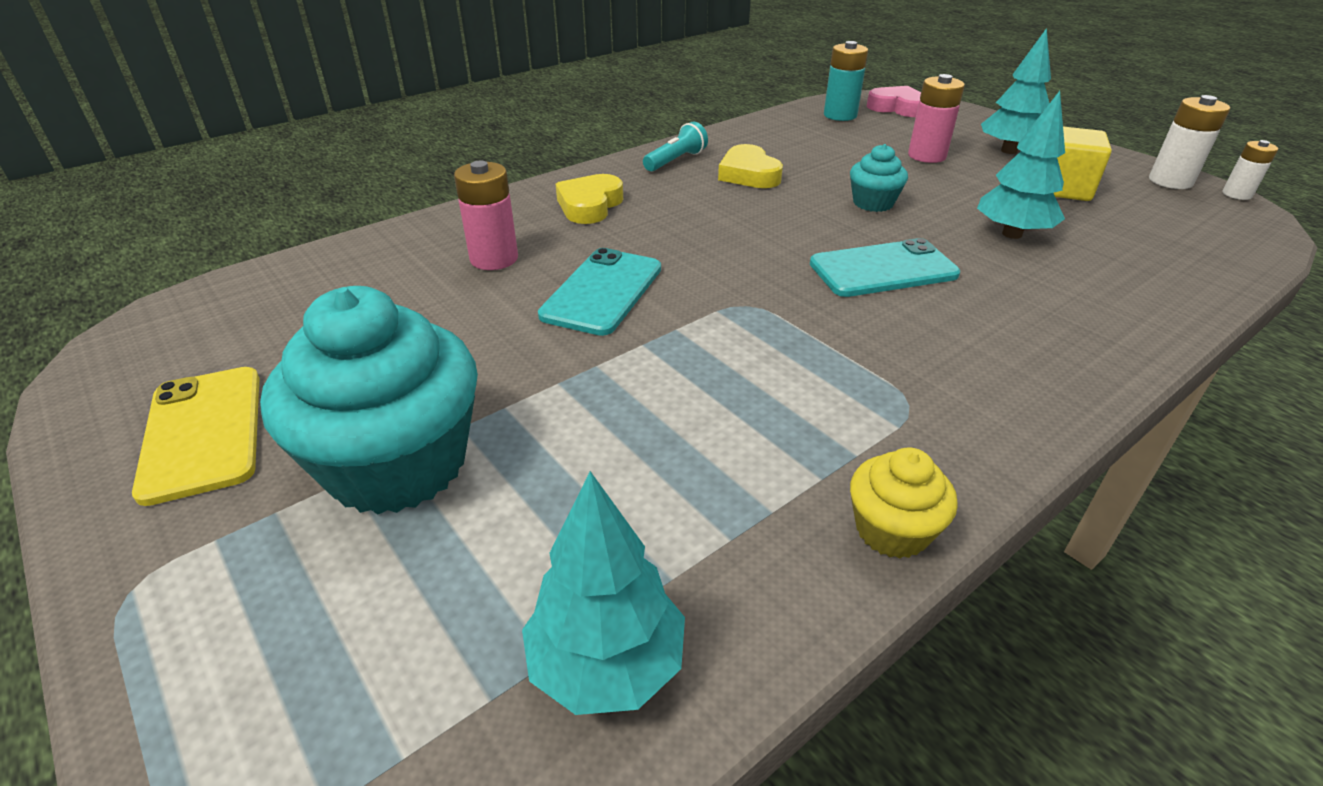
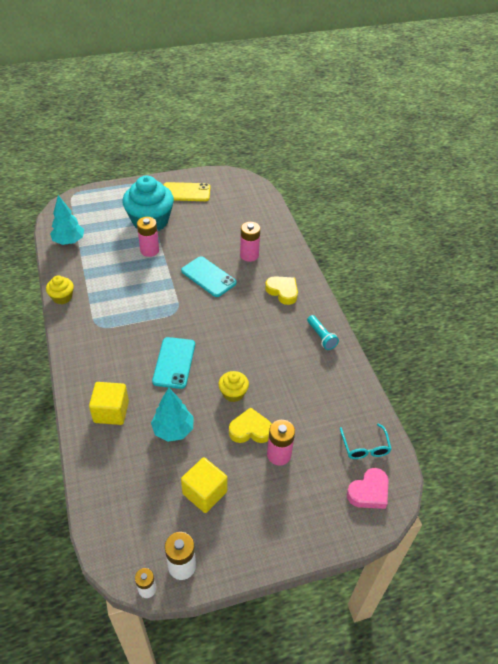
camera: 110 degrees right, 10 degrees up
yellow heart [718,144,783,188] -> yellow heart moved to [229,407,272,443]
turquoise battery [824,41,868,121] -> turquoise glasses [340,423,392,459]
turquoise cupcake [850,144,908,212] -> yellow cupcake [218,371,249,402]
turquoise tree [981,28,1051,154] -> none
none -> yellow cube [89,382,129,425]
none -> pink battery [137,217,159,257]

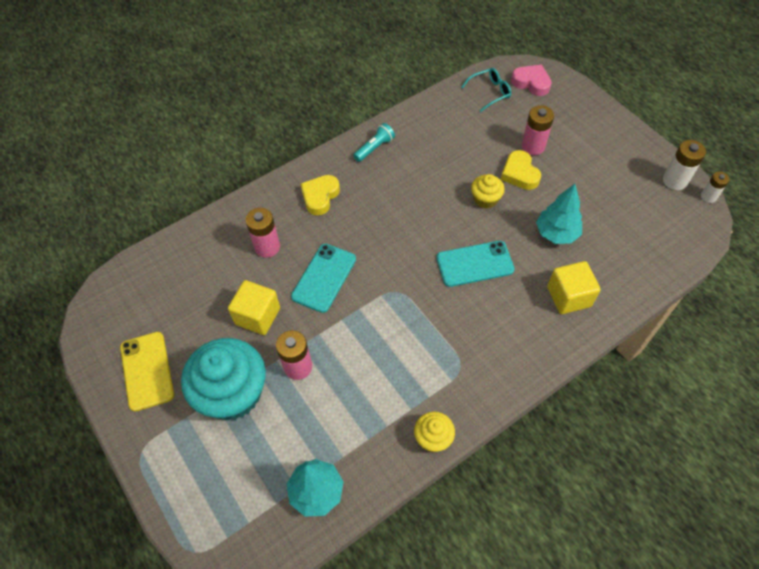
camera: 105 degrees left, 10 degrees up
yellow cube [181,457,228,513] -> yellow cube moved to [228,280,280,335]

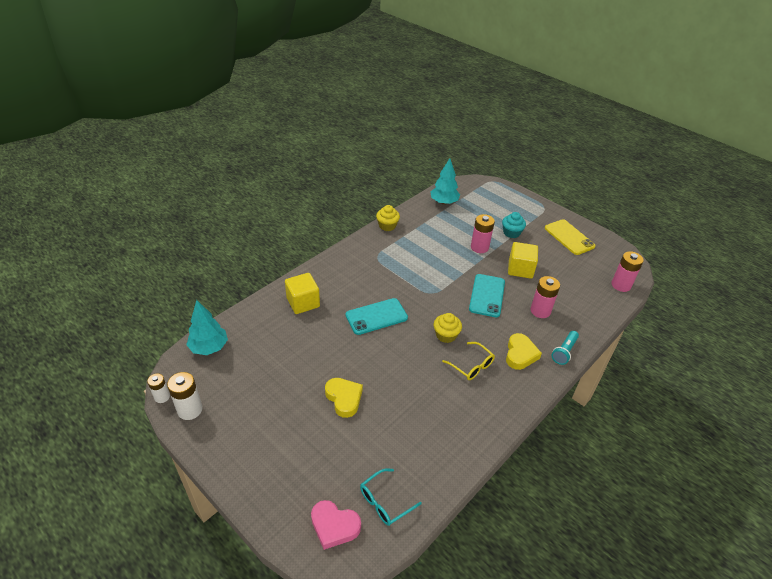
camera: 165 degrees right, 15 degrees down
turquoise cupcake [181,338,266,420] -> turquoise cupcake [502,212,526,238], size x0.48
turquoise flashlight [353,123,395,162] -> turquoise flashlight moved to [552,331,579,365]
yellow cupcake [471,174,505,209] -> yellow cupcake moved to [434,313,462,343]
pink battery [522,105,554,155] -> pink battery moved to [612,251,644,292]
turquoise tree [536,184,582,244] -> turquoise tree moved to [186,300,228,355]
none -> yellow glasses [442,342,495,380]

